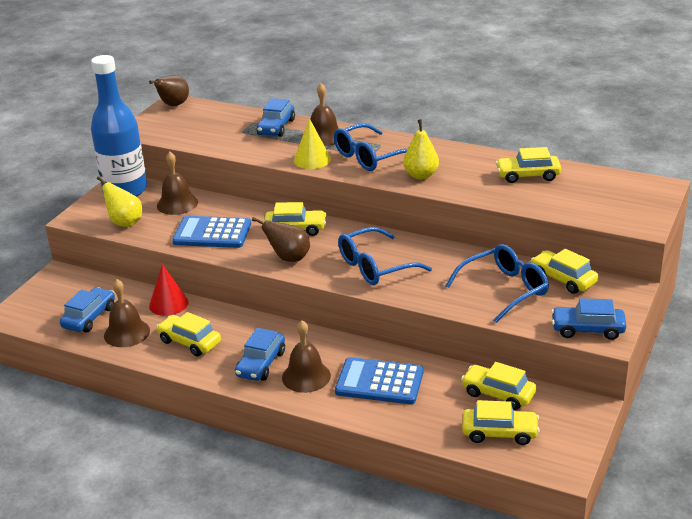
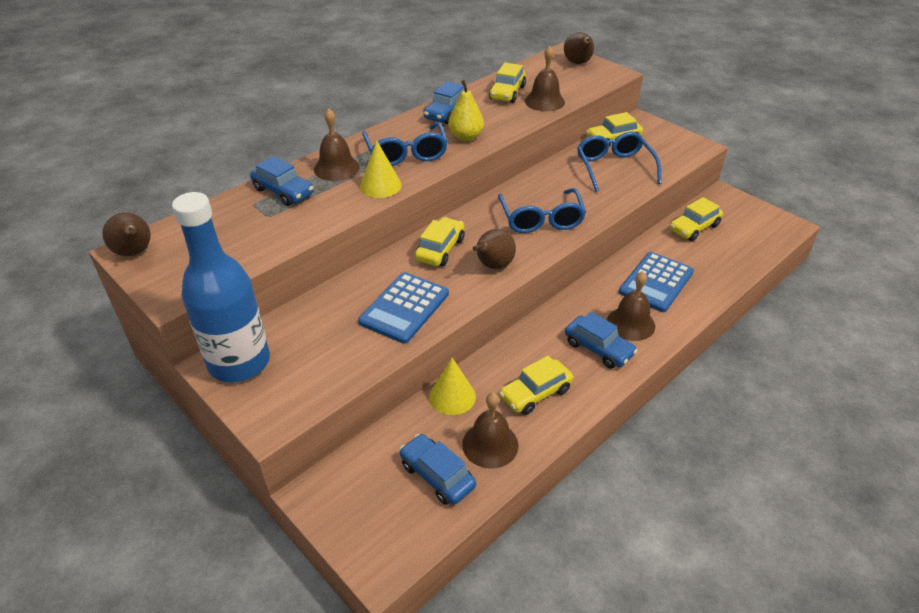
camera: 70 degrees left, 10 degrees up
yellow pear [97,176,142,227] -> none
red cone [149,264,188,316] -> yellow cone [429,358,476,415]
brown bell [157,152,198,215] -> brown bell moved to [525,46,565,111]
yellow car [462,400,540,445] -> none
blue car [551,298,626,340] -> blue car moved to [424,81,465,124]
none -> brown pear [564,32,594,64]

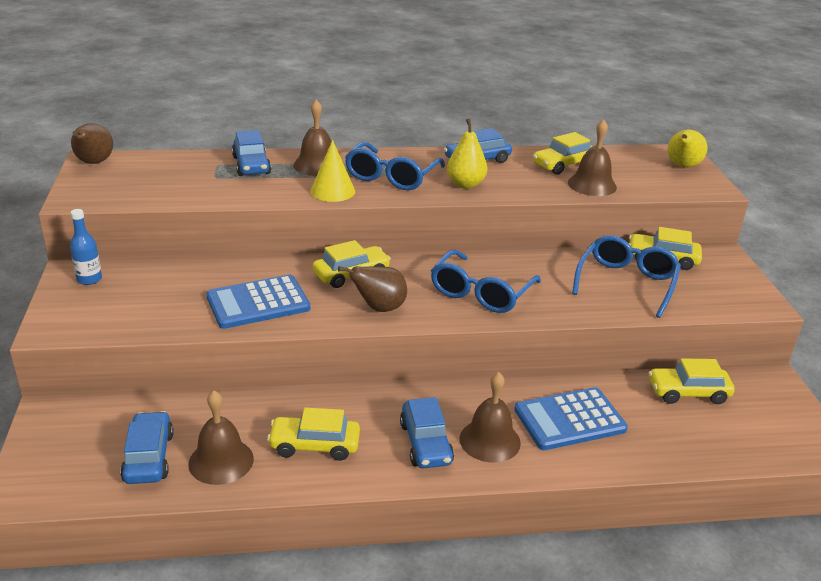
camera: 35 degrees right, 10 degrees down
blue bottle [172,192,270,383] -> blue bottle [70,209,102,285], size x0.40
yellow cone [429,358,476,415] -> none
brown pear [564,32,594,64] -> yellow pear [668,130,707,167]

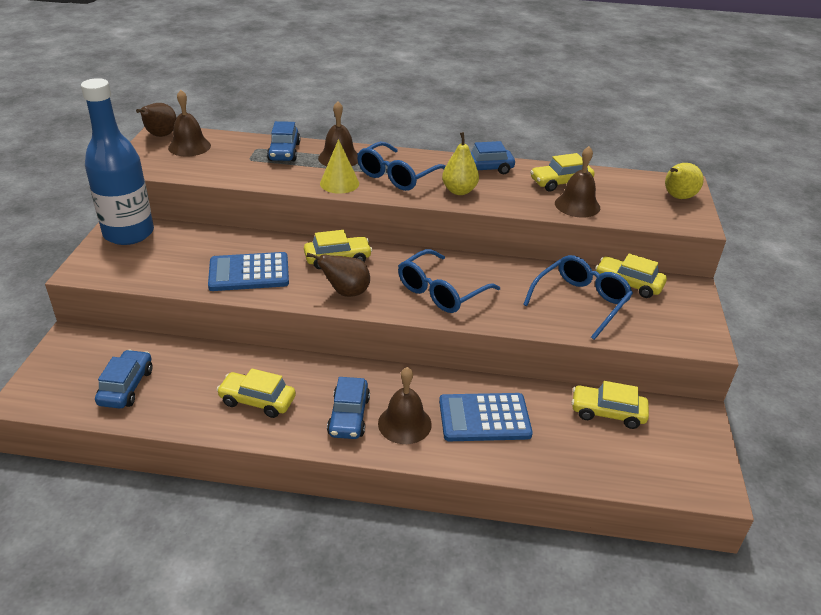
camera: 15 degrees right, 5 degrees up
blue bottle [70,209,102,285] -> blue bottle [81,78,154,245], size x2.48
brown bell [188,390,254,485] -> brown bell moved to [168,90,211,157]

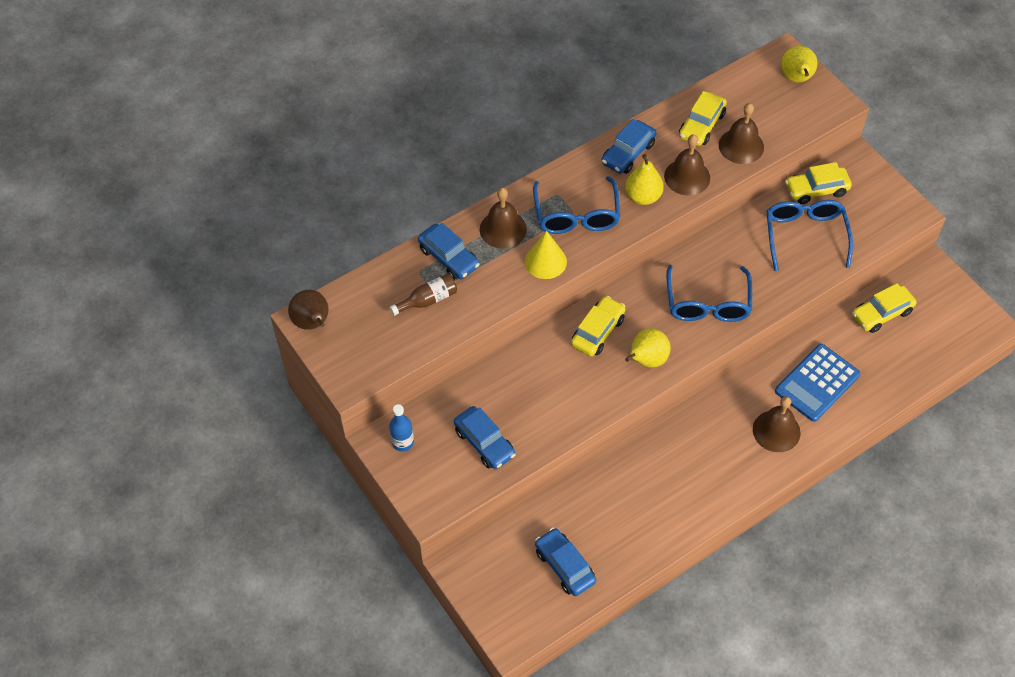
camera: 40 degrees left, 20 degrees up
blue bottle [81,78,154,245] -> blue bottle [389,404,414,452], size x0.40
brown bell [168,90,211,157] -> brown bell moved to [664,134,710,195]
blue calculator [208,252,289,291] -> none
yellow car [216,368,296,418] -> none
brown pear [307,252,370,297] -> yellow pear [625,328,670,368]
blue car [327,377,370,439] -> blue car moved to [454,406,516,469]
none -> brown bottle [390,274,457,316]

